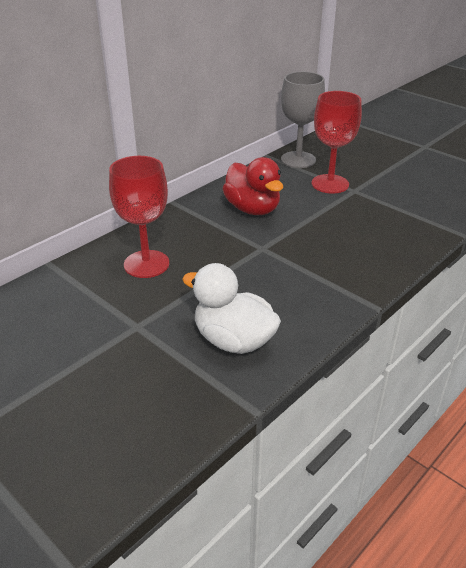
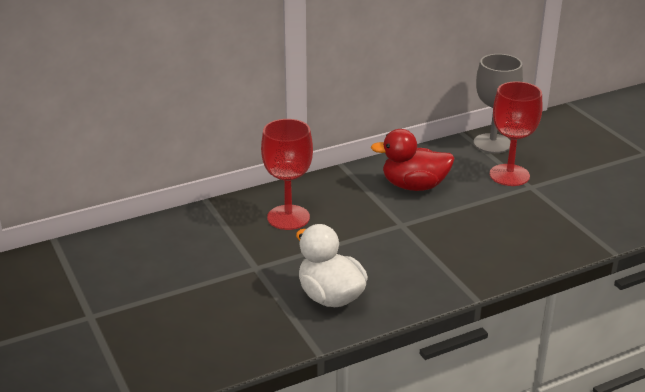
camera: 20 degrees right, 5 degrees down
red duck [222,157,283,215] -> red duck turned 105 degrees clockwise [371,129,455,191]

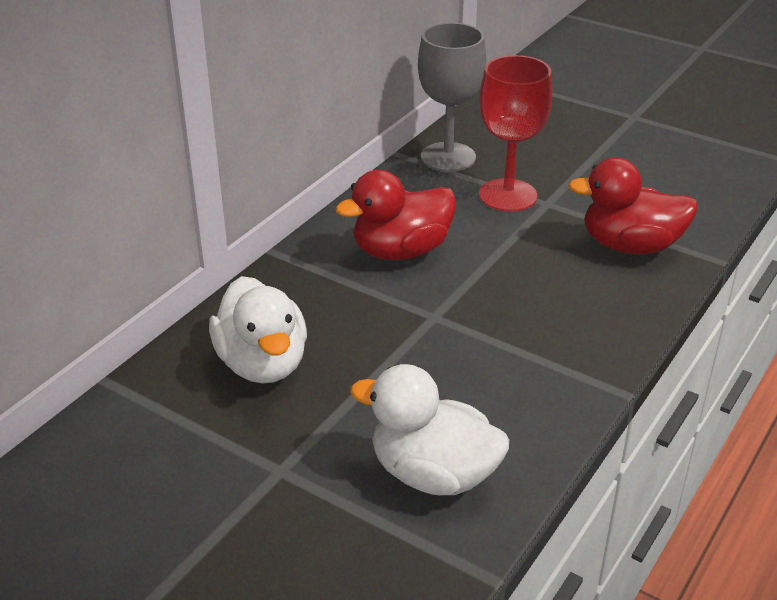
camera: 30 degrees left, 5 degrees up
red goblet [261,119,313,230] -> white duck [209,276,307,384]
none -> red duck [568,158,698,254]

